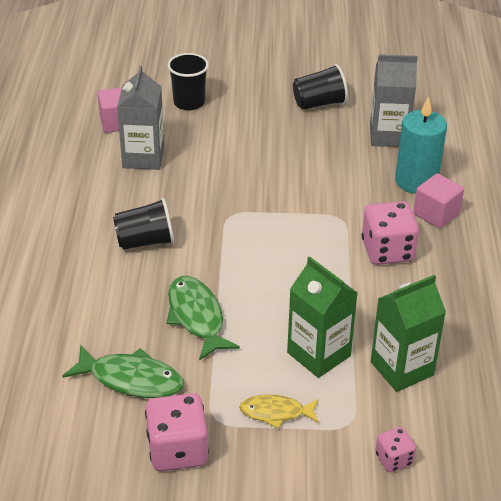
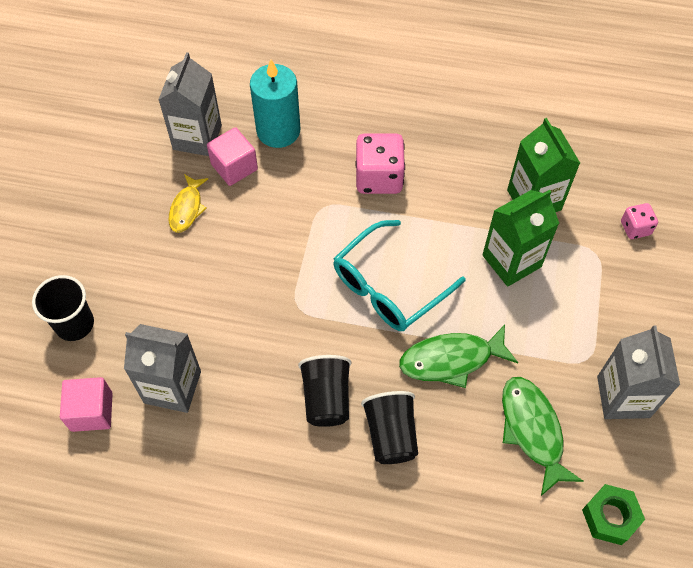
camera: 80 degrees left, 20 degrees up
green fish [63,345,184,398] -> green fish turned 45 degrees counterclockwise [502,377,584,496]
pink dice [145,393,209,471] -> grey carton [597,325,680,419]
yellow fish [239,395,319,428] -> yellow fish moved to [169,174,208,233]
black cup [293,64,348,110] -> black cup moved to [361,391,418,464]
pink cube [413,173,464,229] -> pink cube moved to [207,127,258,186]
none -> turquoise glasses [333,220,466,331]
none -> green nut [582,484,645,545]

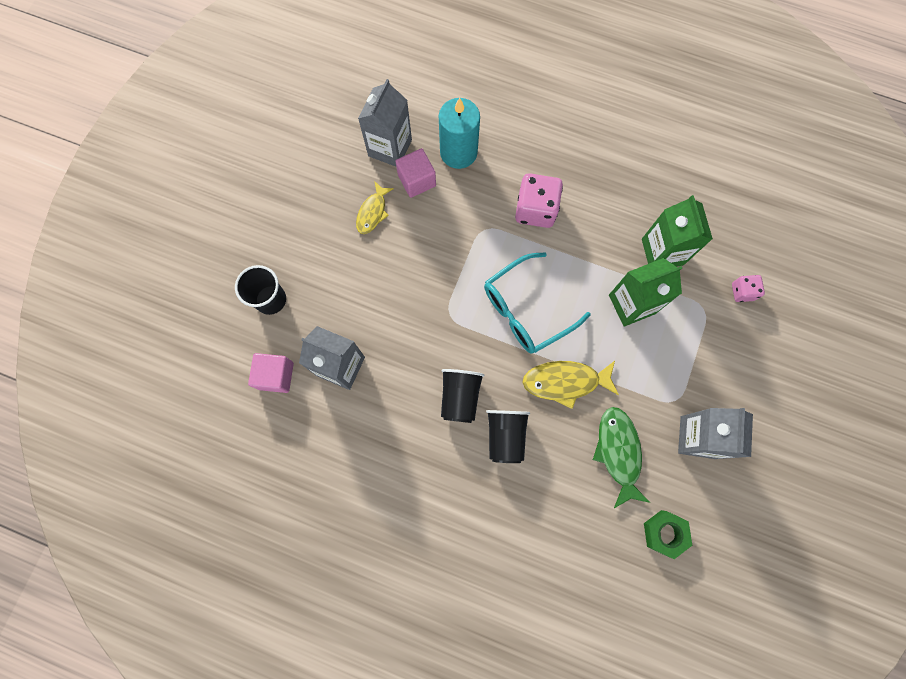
camera: 10 degrees right, 15 degrees up
green fish [399,325,518,388] -> yellow fish [522,361,619,409]

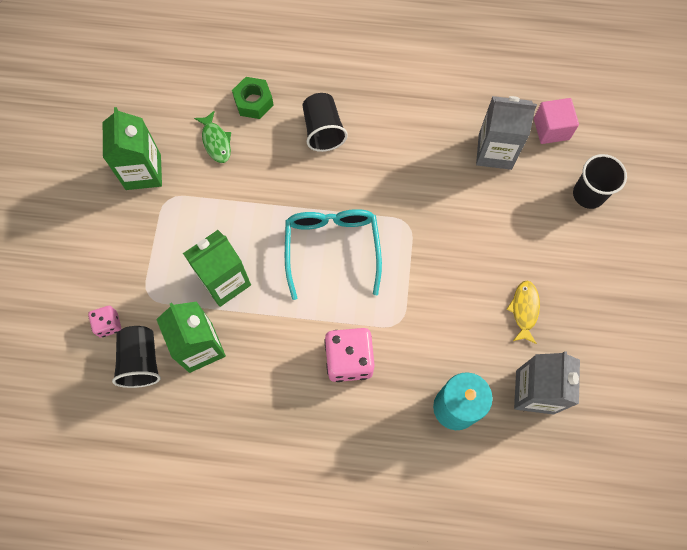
camera: 165 degrees right, 5 degrees down
pink cube [395,148,436,198] -> none
black cup [441,369,484,423] -> black cup moved to [112,326,161,388]
turquoise glasses [484,252,591,353] -> turquoise glasses turned 45 degrees counterclockwise [285,209,382,300]
yellow fish [522,361,619,409] -> none
green fish [593,407,650,508] -> green fish [194,111,231,163], size x0.65
green nut [644,510,692,559] -> green nut moved to [232,77,274,119]
grey carton [678,408,753,459] -> green carton [103,107,162,190]

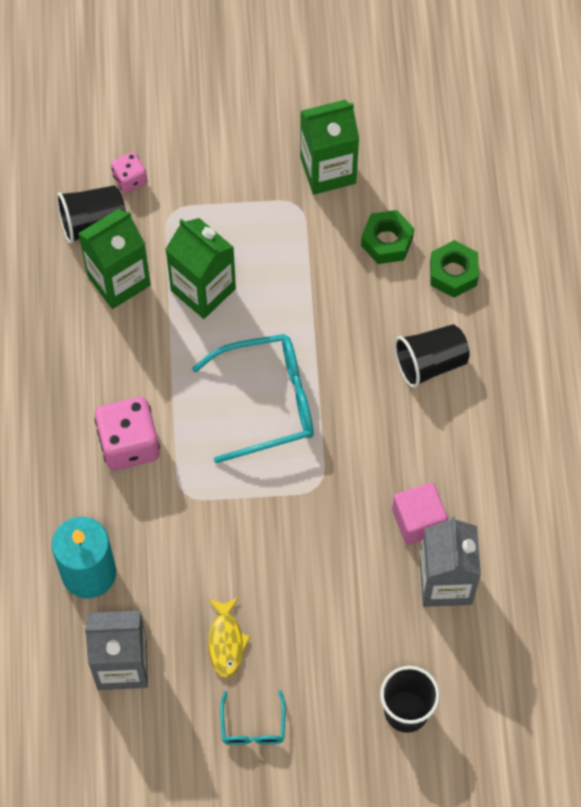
camera: 80 degrees right, 5 degrees down
green fish [194,111,231,163] -> green nut [361,210,414,264]
yellow fish [507,281,540,344] -> yellow fish turned 90 degrees clockwise [208,597,250,678]
pink cube [534,98,579,144] -> pink cube moved to [392,482,448,545]
none -> turquoise glasses [220,690,286,745]

